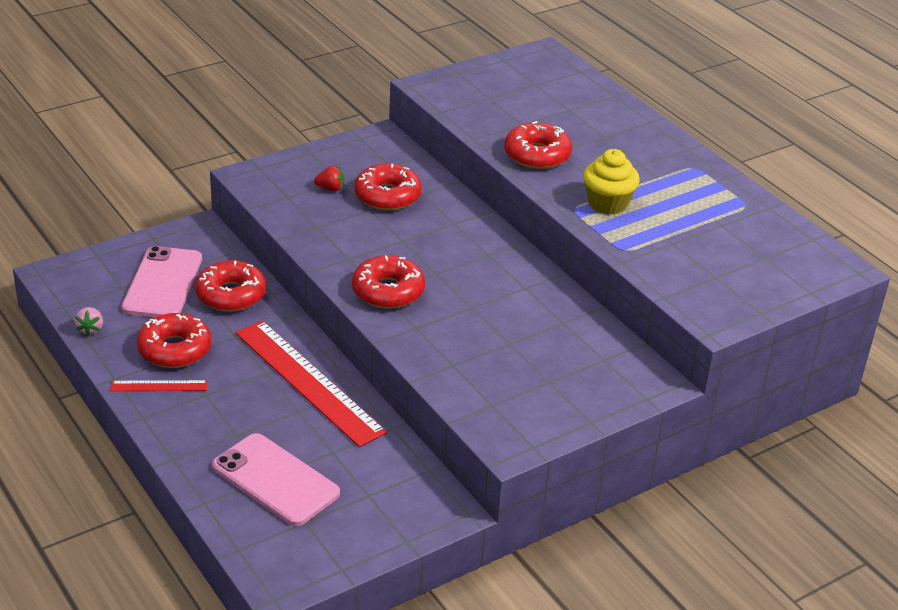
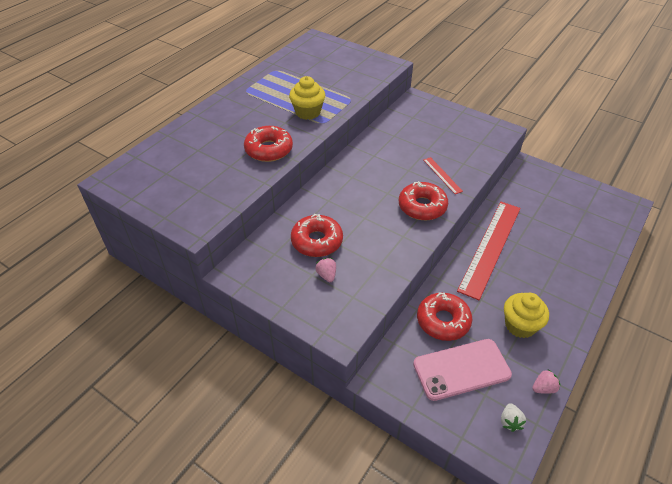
camera: 110 degrees left, 10 degrees up
red ruler [110,380,208,391] -> red ruler moved to [423,157,463,194]
red donut [137,313,212,368] -> yellow cupcake [504,293,549,338]
pink phone [212,433,340,526] -> none
red strawberry [314,165,344,191] -> pink strawberry [315,258,336,282]
none -> white strawberry [501,403,526,432]

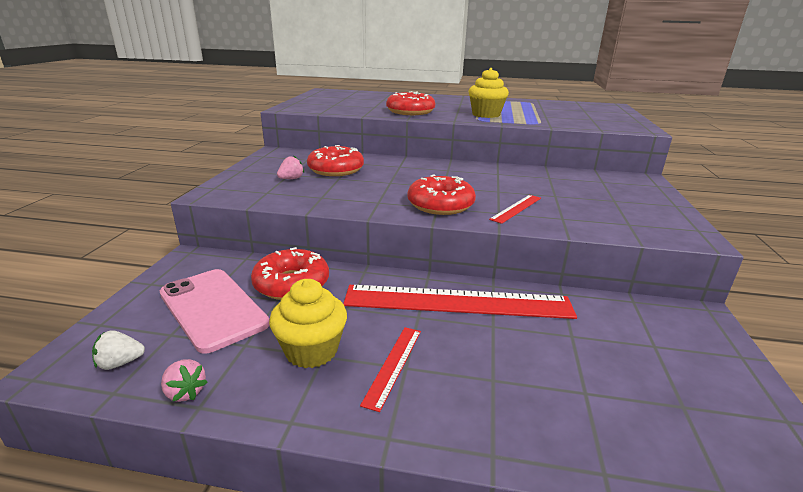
camera: 65 degrees right, 20 degrees down
none -> red ruler [360,327,421,412]

